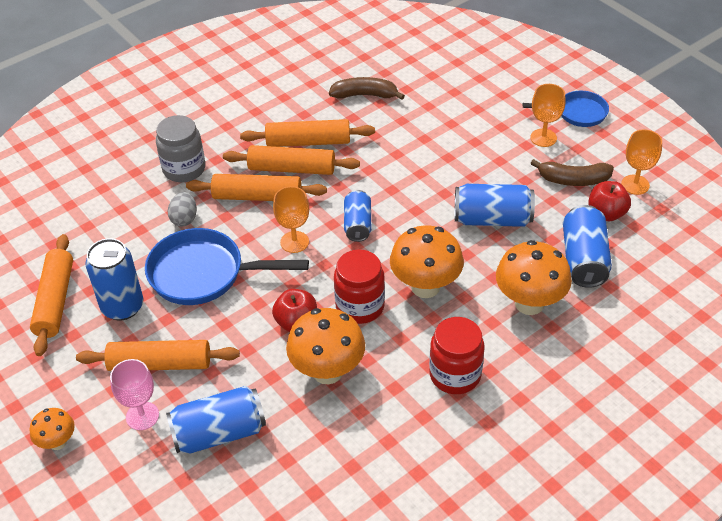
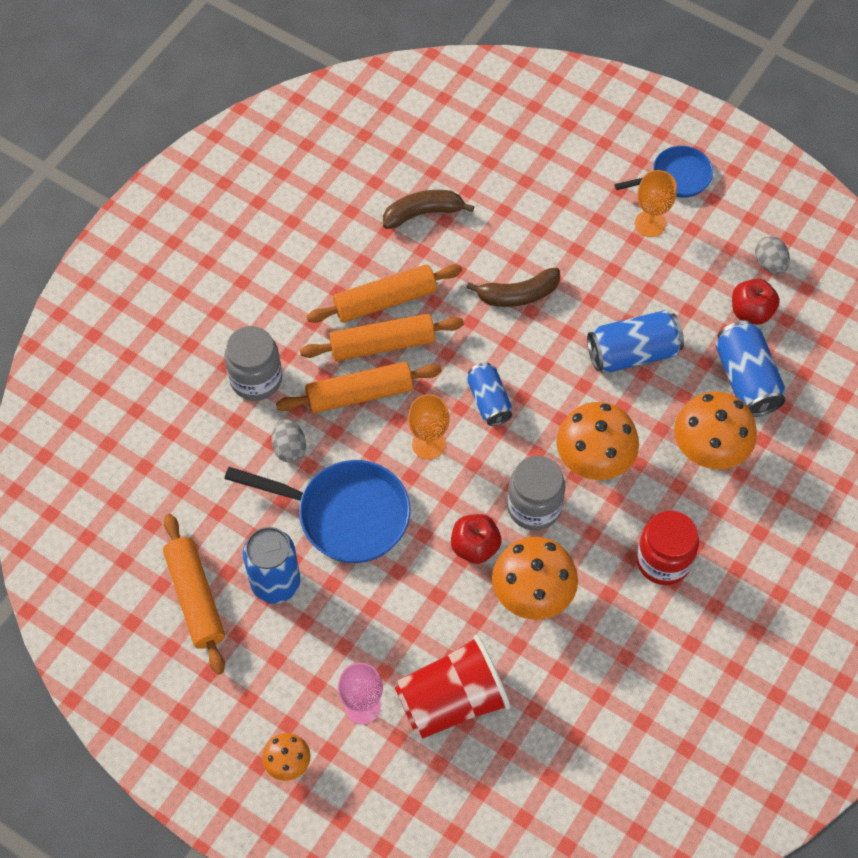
camera: 20 degrees left, 15 degrees up
orange rolling pin [76,340,240,371] -> none
blue pan [145,228,309,305] -> blue pan turned 150 degrees counterclockwise [224,460,410,563]
blue can [166,386,266,454] -> red cup [395,635,510,739]
red jar [334,249,385,324] -> grey jar [507,456,565,530]
brown banana [530,159,614,186] -> brown banana moved to [466,268,560,307]
orange goblet [621,129,662,195] -> grey egg [755,236,790,274]

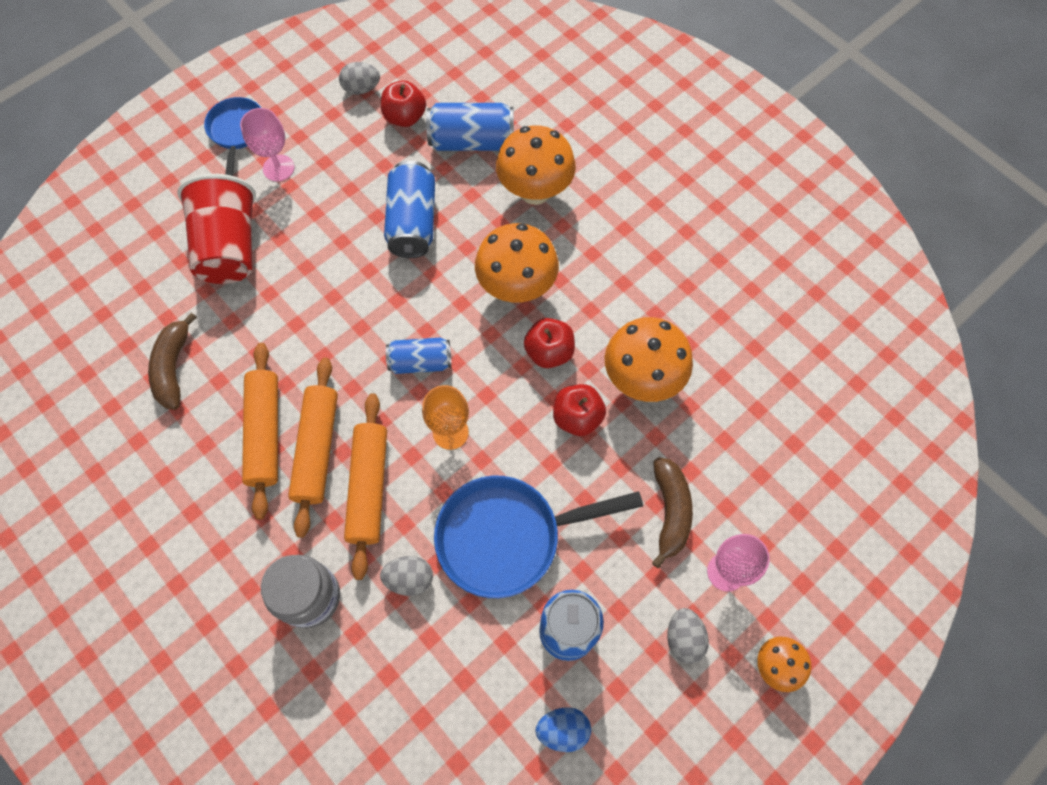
camera: 75 degrees left, 5 degrees up
orange rolling pin [163,514,225,675] -> blue egg [535,707,591,752]
blue pan [224,460,410,563] -> blue pan turned 135 degrees counterclockwise [434,476,643,598]
red cup [395,635,510,739] -> red cup moved to [177,174,256,284]
brown banana [466,268,560,307] -> brown banana moved to [652,457,693,568]
grey jar [507,456,565,530] -> red apple [524,318,575,368]
orange goblet [635,170,677,237] -> pink goblet [240,108,294,181]
red jar [636,510,699,585] -> none
none -> grey egg [667,608,709,664]

